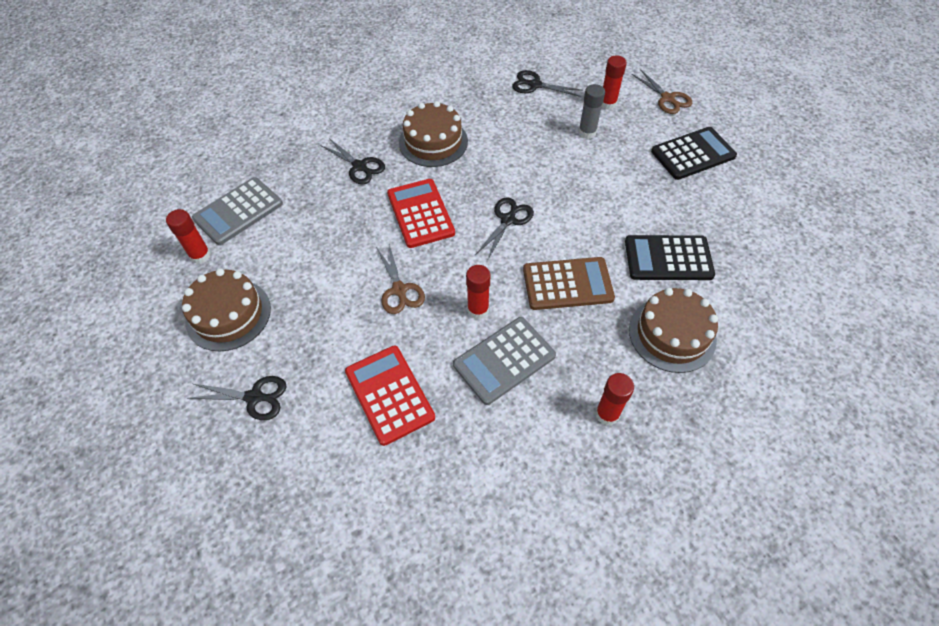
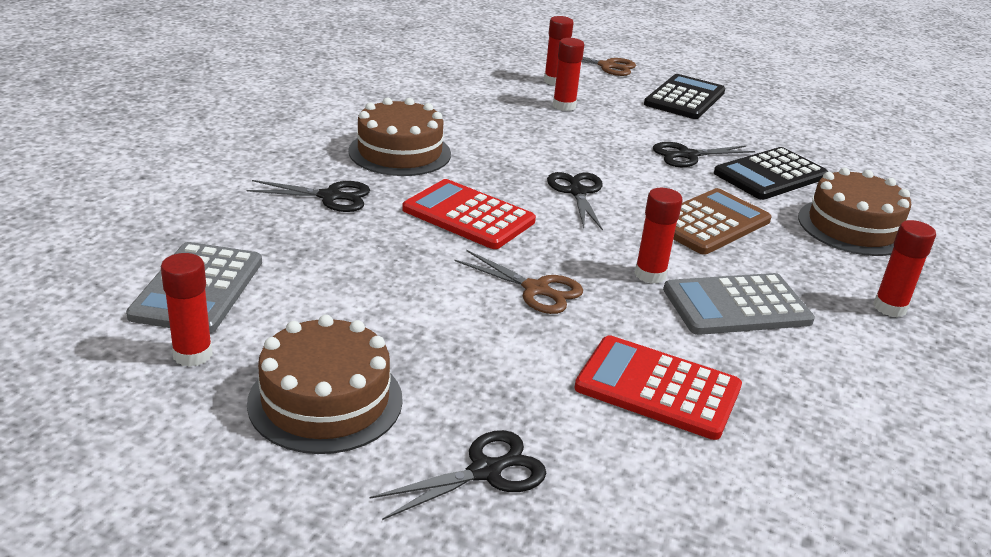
camera: 40 degrees left, 25 degrees down
grey calculator [453,317,556,405] -> grey calculator turned 60 degrees clockwise [663,273,815,335]
black scissors [512,70,583,97] -> black scissors moved to [653,142,755,167]
grey glue stick [578,84,605,139] -> red glue stick [553,38,584,111]

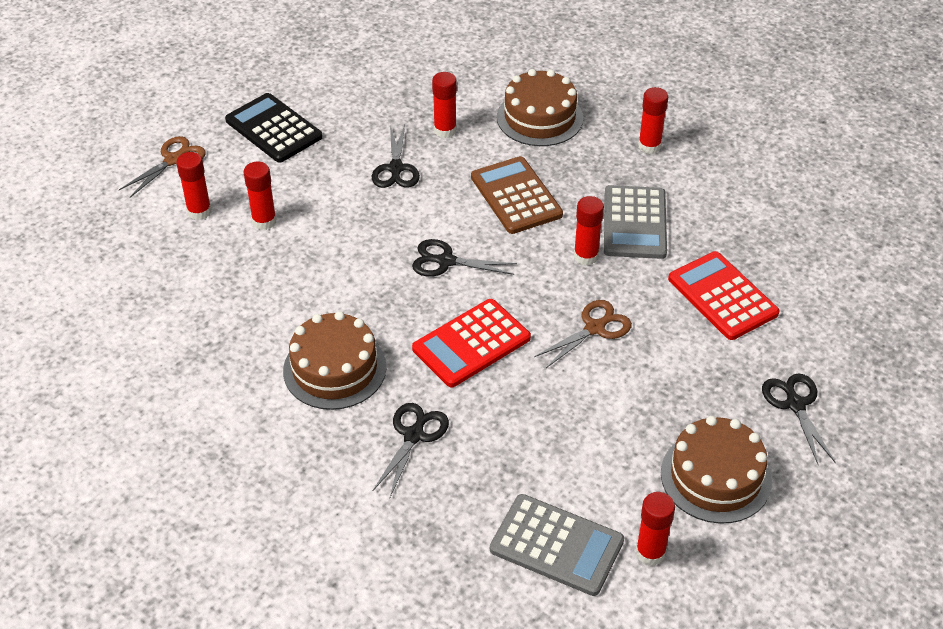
camera: 70 degrees left, 15 degrees up
red calculator [574,335,742,440] -> red calculator turned 105 degrees clockwise [668,251,780,340]
black calculator [714,147,828,200] -> red glue stick [432,72,457,138]

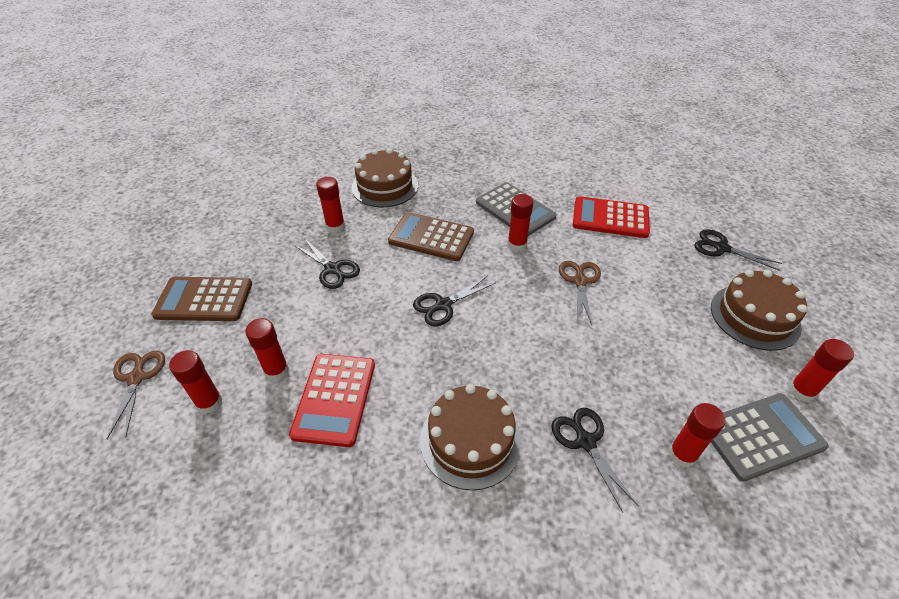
camera: 45 degrees left, 0 degrees up
black calculator [225,93,323,163] -> brown calculator [151,277,252,321]
red calculator [412,299,531,387] -> red calculator moved to [289,354,375,447]
red glue stick [638,87,668,154] -> red glue stick moved to [668,403,725,468]

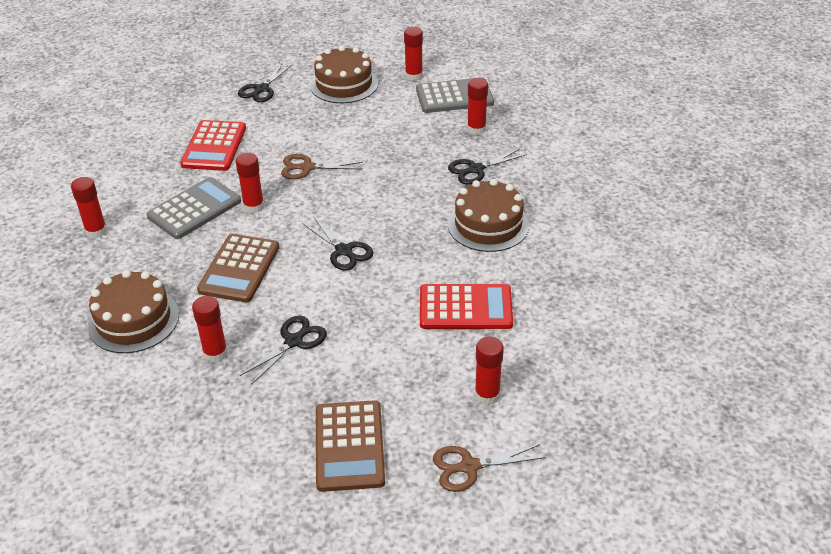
camera: 95 degrees left, 5 degrees down
red glue stick [246,318,289,381] -> red glue stick moved to [71,177,107,238]
grey calculator [711,393,829,482] -> grey calculator turned 105 degrees clockwise [416,77,494,113]

